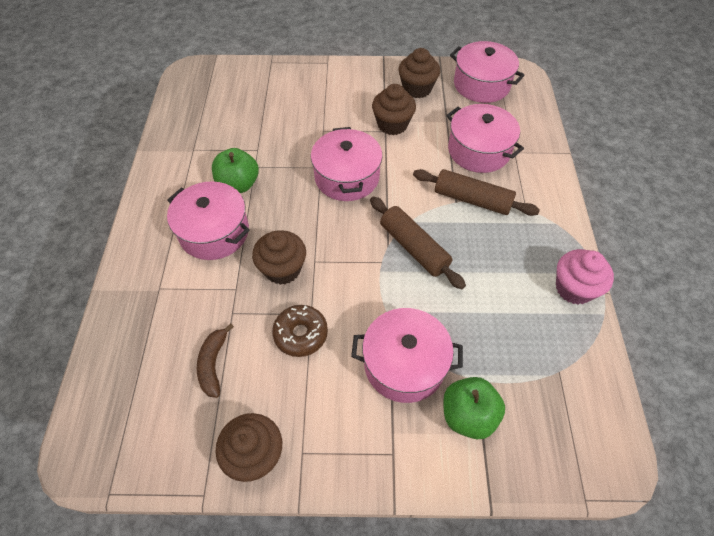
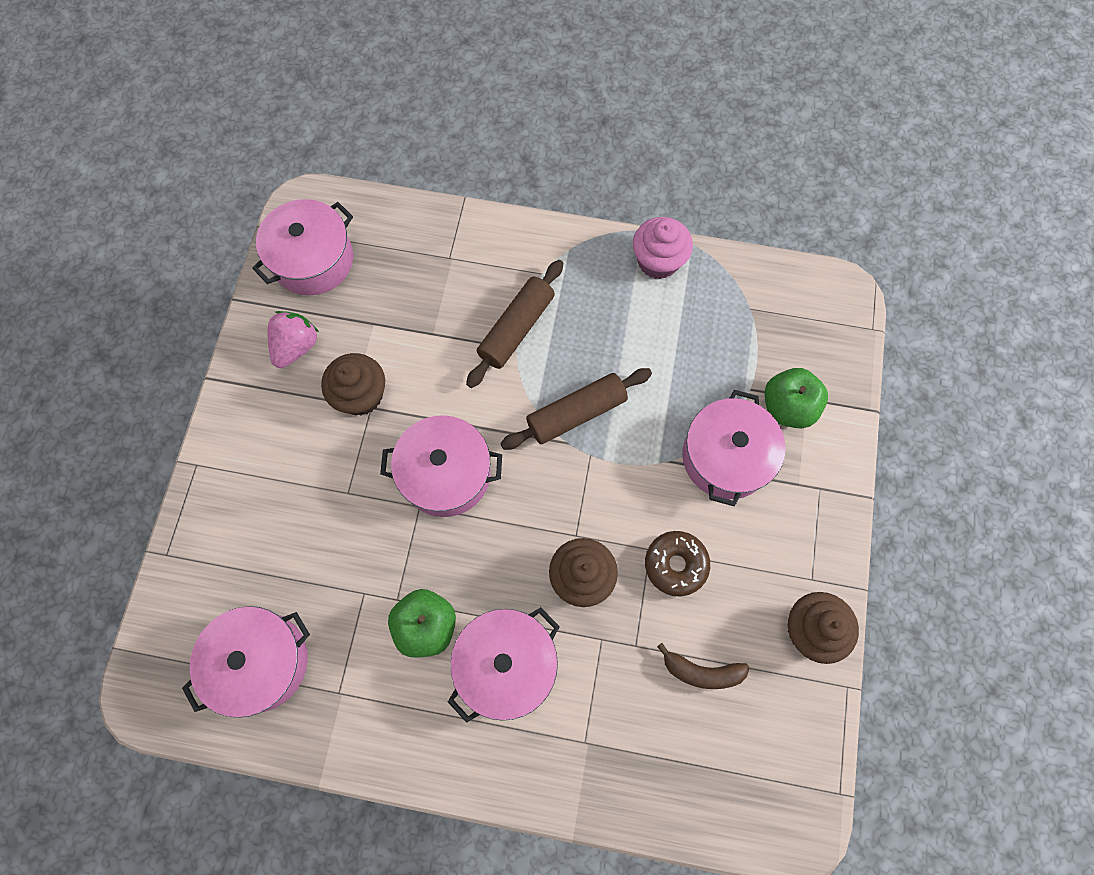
camera: 80 degrees left, 15 degrees up
brown cupcake [399,48,440,98] -> pink strawberry [268,311,319,368]
pink pot [446,104,524,173] -> pink pot moved to [182,606,310,718]

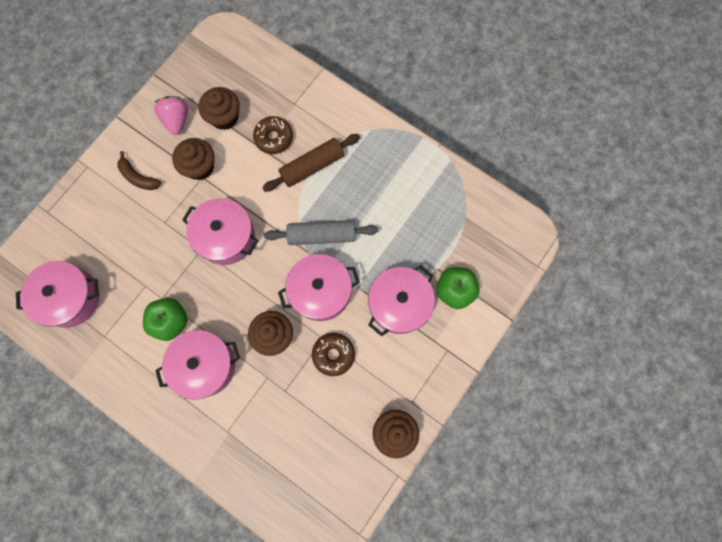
camera: 25 degrees right, 5 degrees up
pink pot [252,199,353,295] -> pink pot moved to [278,254,360,321]
pink strawberry [268,311,319,368] -> pink strawberry turned 60 degrees counterclockwise [154,96,188,135]
brown rolling pin [500,368,652,450] -> grey rolling pin [264,220,378,245]
pink cupcake [633,217,693,279] -> none
brown banana [657,643,749,689] -> brown banana moved to [117,151,161,190]
none -> brown cupcake [199,87,240,130]
none -> brown donut [253,116,293,154]

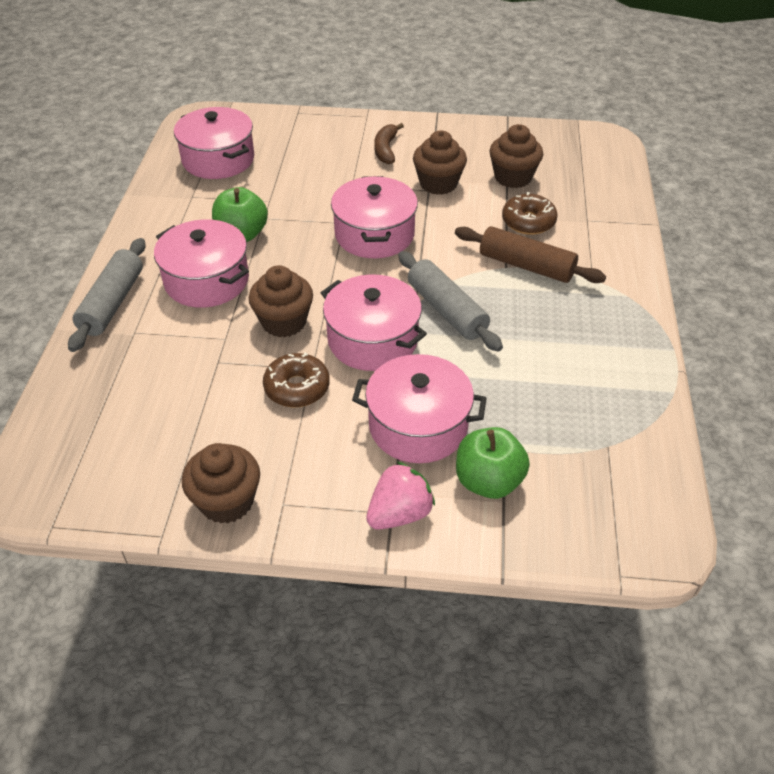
camera: 60 degrees right, 30 degrees down
pink strawberry [154,96,188,135] -> pink strawberry moved to [366,462,435,530]
none -> grey rolling pin [68,238,146,352]

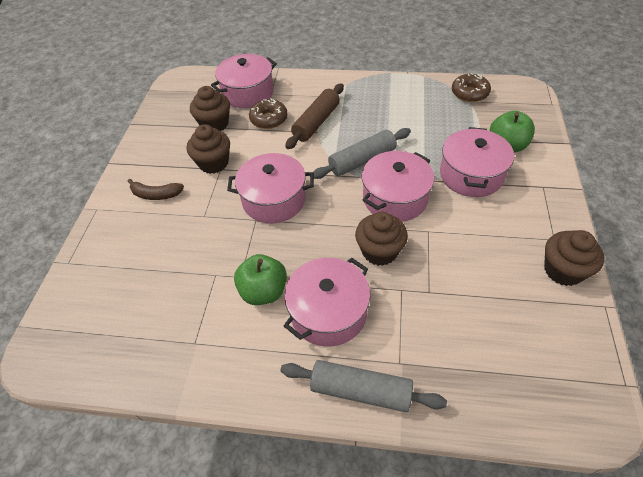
camera: 85 degrees left, 5 degrees up
pink pot [174,107,254,179] -> pink pot moved to [211,54,277,108]
brown donut [263,352,330,407] -> brown donut moved to [452,73,491,102]
pink strawberry [366,462,435,530] -> none

